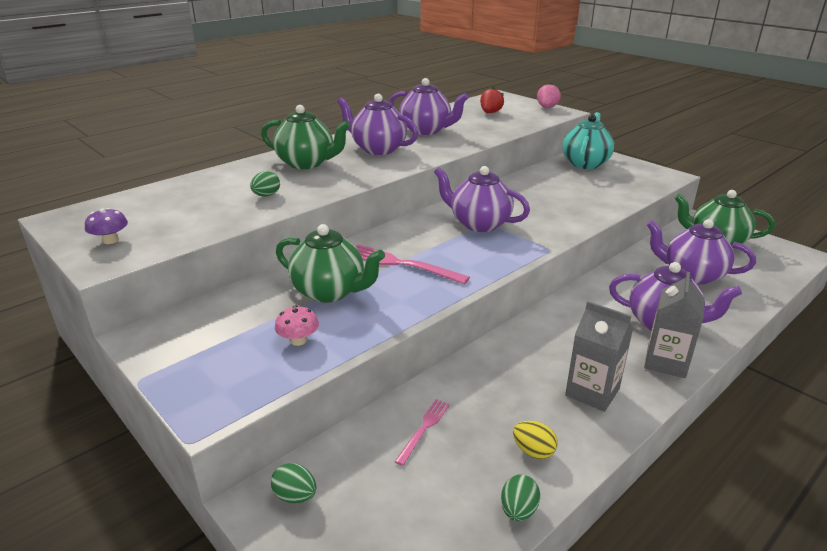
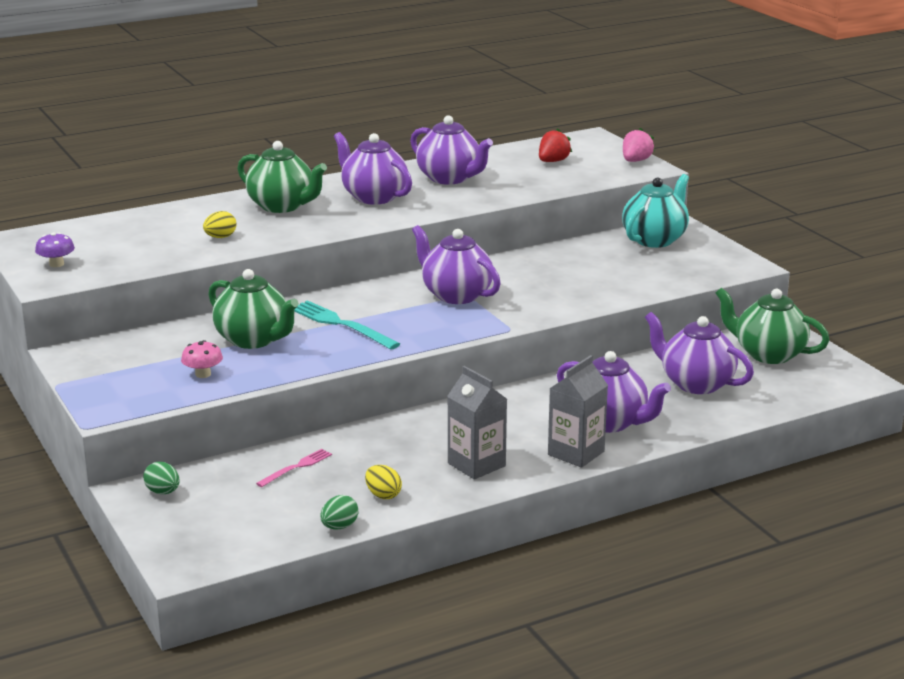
camera: 15 degrees right, 5 degrees down
green egg [250,171,280,197] -> yellow egg [203,211,236,238]
pink fork [356,245,470,284] -> turquoise fork [294,300,400,350]

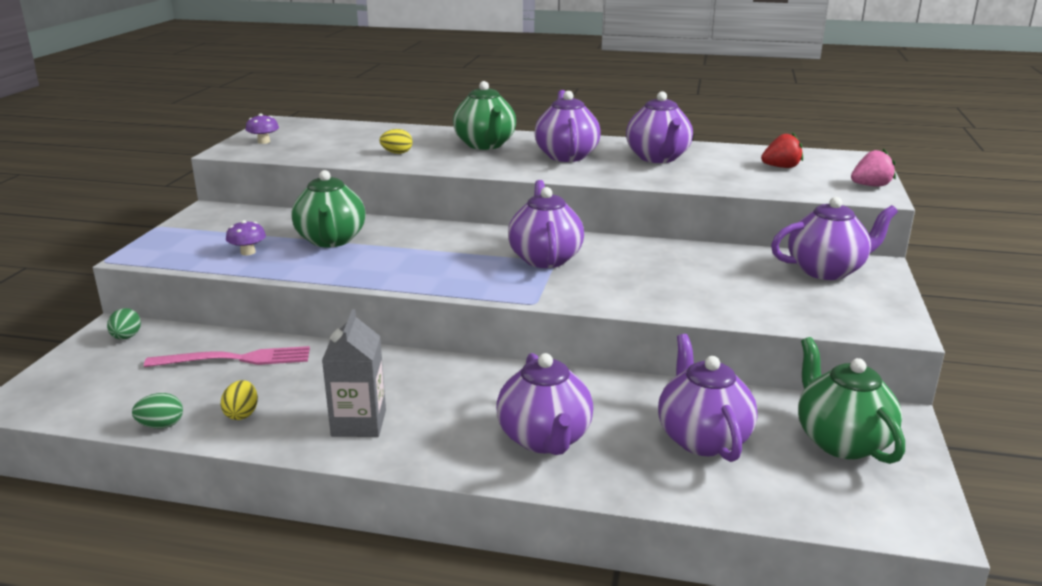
camera: 40 degrees right, 0 degrees up
pink mushroom [181,340,223,378] -> purple mushroom [226,220,266,255]
pink fork [256,449,332,487] -> pink fork [144,346,310,367], size x1.73
turquoise fork [294,300,400,350] -> none
grey carton [548,355,608,468] -> none
turquoise teapot [622,174,689,248] -> purple teapot [771,197,898,280]

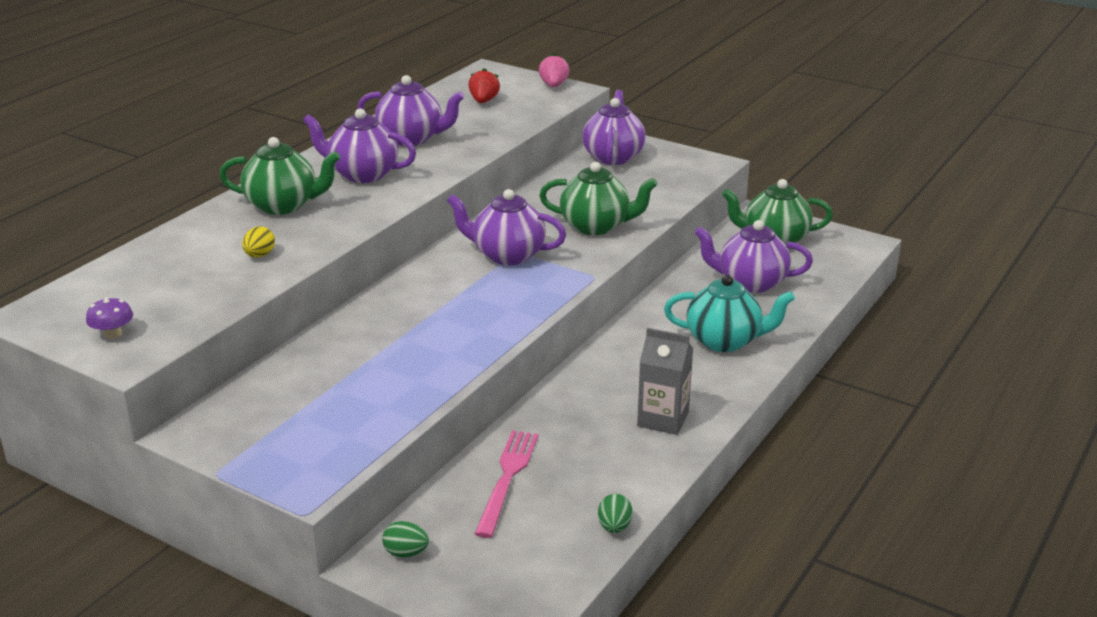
camera: 70 degrees left, 5 degrees up
yellow egg [221,380,258,420] -> none
purple mushroom [226,220,266,255] -> none
green teapot [291,170,366,248] -> green teapot moved to [539,162,658,235]
purple teapot [496,353,593,455] -> turquoise teapot [664,275,795,352]

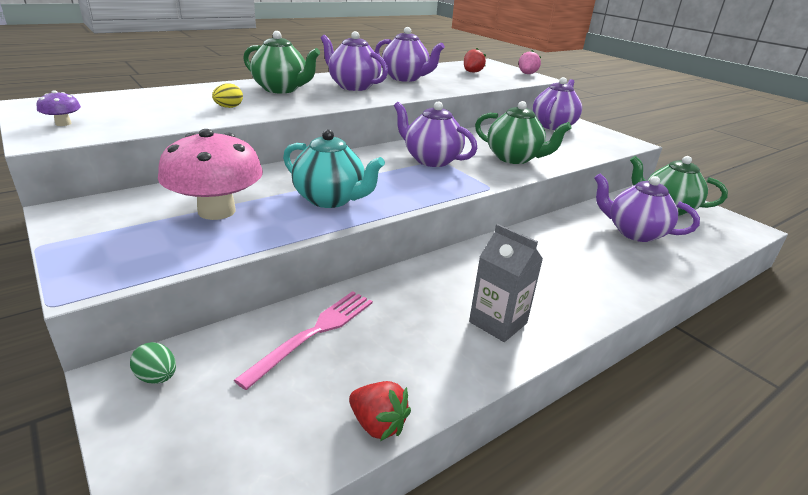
camera: 20 degrees right, 0 degrees up
green egg [598,494,633,533] -> red strawberry [349,381,411,441]
turquoise teapot [664,275,795,352] -> turquoise teapot moved to [283,129,385,208]
none -> pink mushroom [158,129,263,220]

